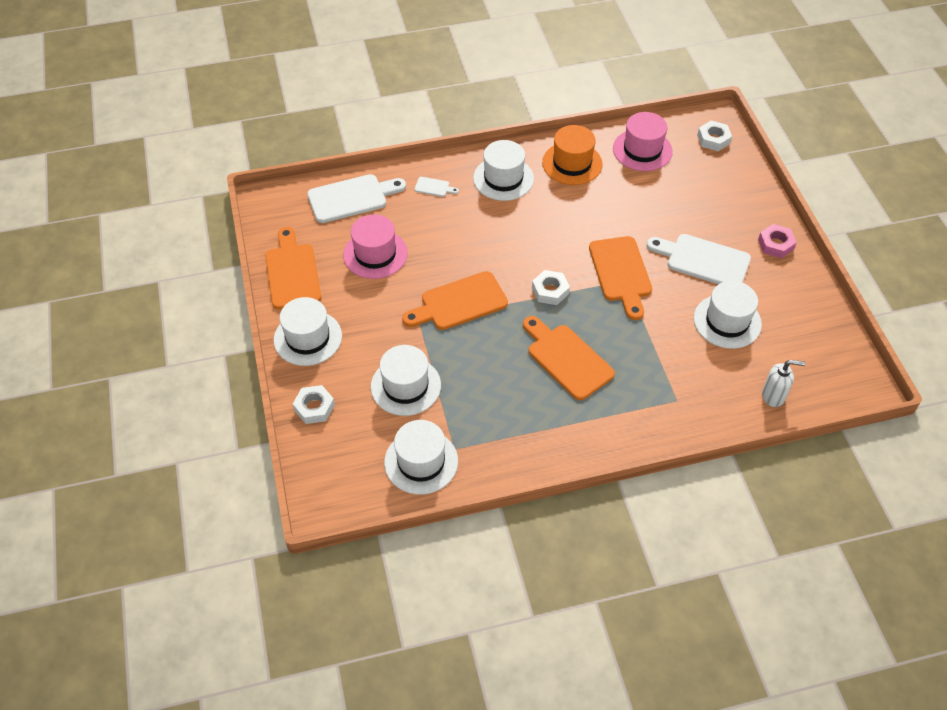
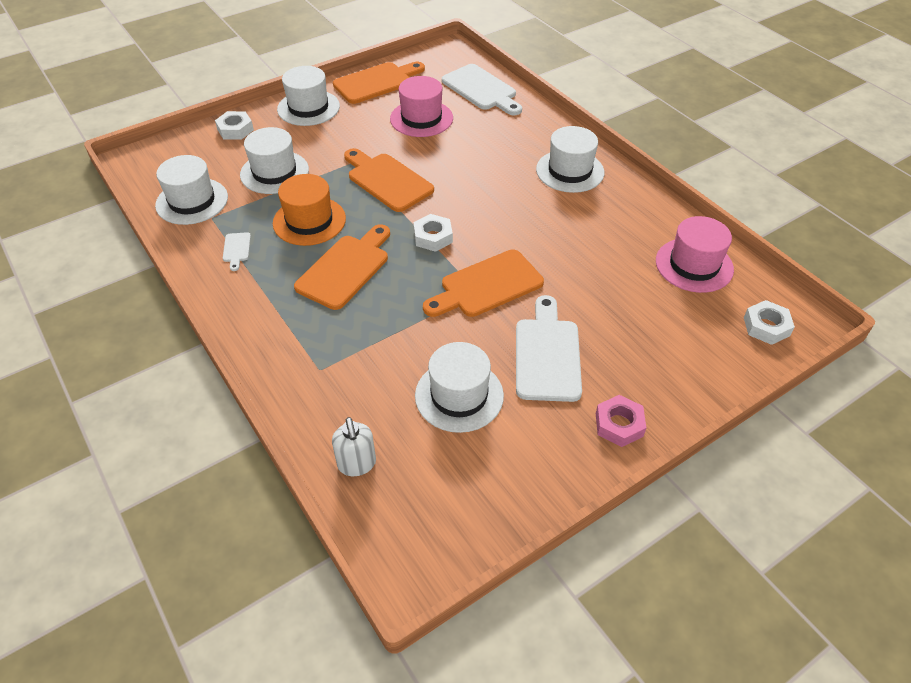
camera: 70 degrees right, 5 degrees down
white cutting board [415,177,459,197] -> white cutting board moved to [223,232,251,271]
orange hat [542,125,602,185] -> orange hat moved to [273,174,346,246]

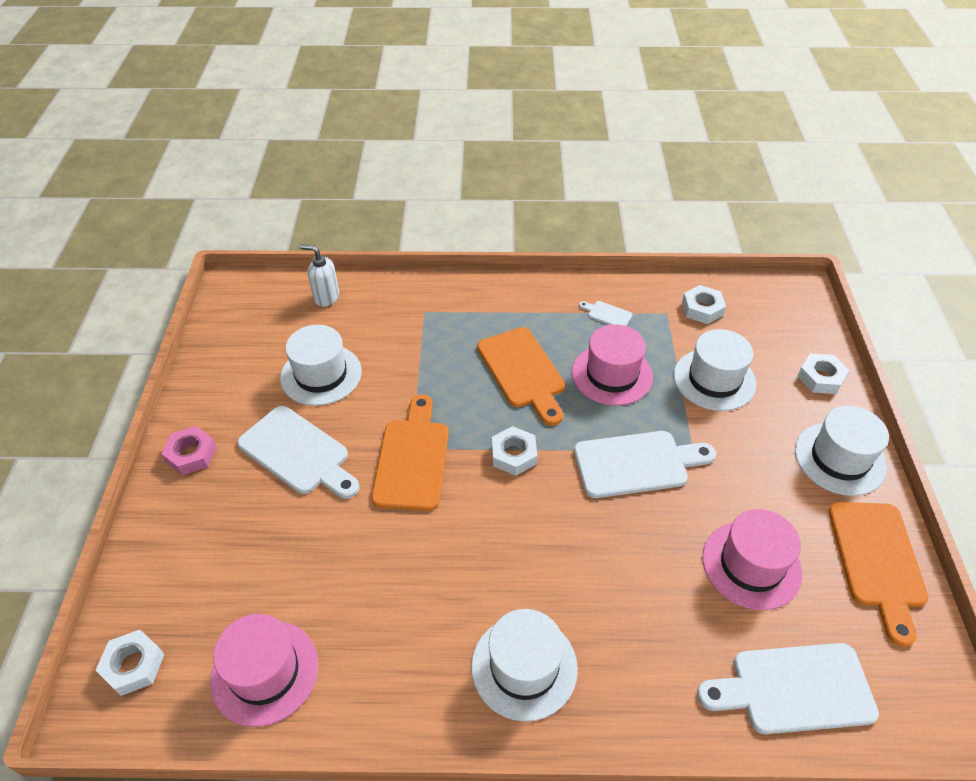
camera: 125 degrees right, 0 degrees up
white hat [155,155,228,225] -> white nut [682,285,726,324]
orange hat [273,174,346,246] -> pink hat [572,324,653,406]
orange cutting board [344,148,434,212] -> white cutting board [574,431,716,498]

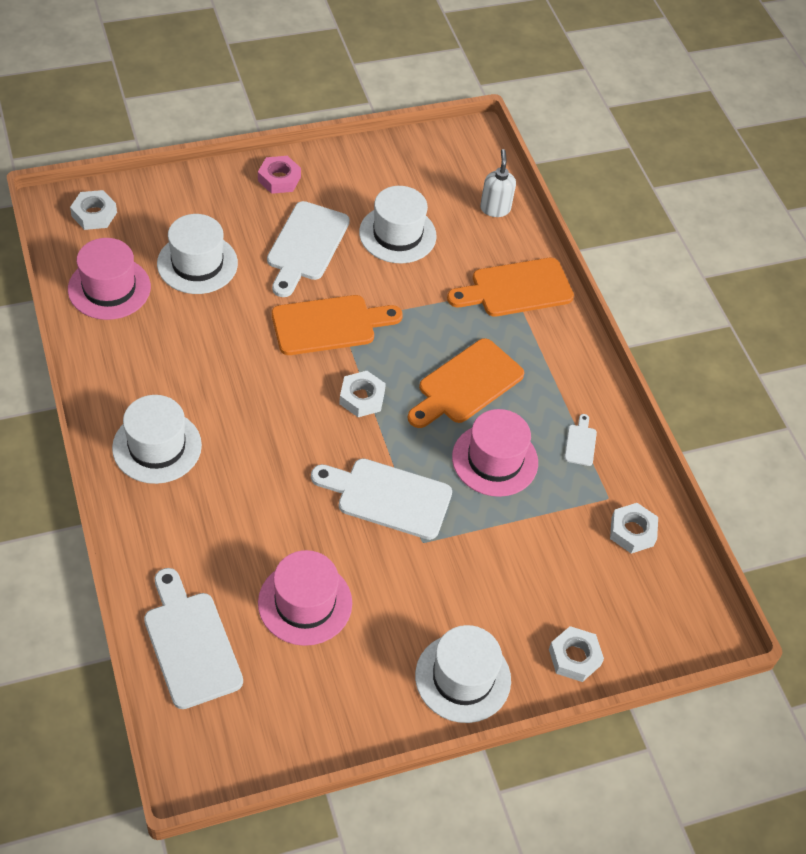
camera: 65 degrees right, 5 degrees up
white cutting board [574,431,716,498] -> white cutting board turned 135 degrees clockwise [311,458,452,540]
white hat [674,329,756,411] -> white hat moved to [157,214,238,294]
orange cutting board [828,502,929,647] -> orange cutting board moved to [447,258,574,317]

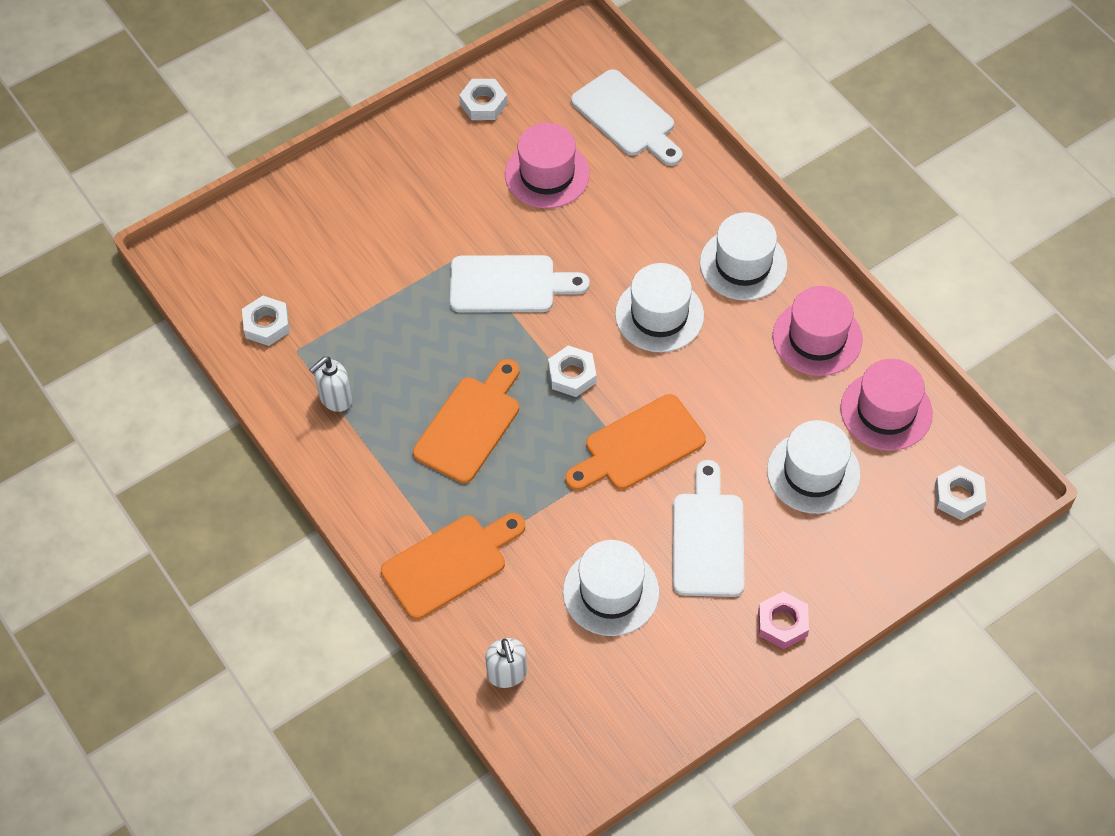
camera: 170 degrees right, 5 degrees up
white hat [415,625,511,723] -> white hat moved to [615,263,704,352]
pink hat [452,409,538,497] -> pink hat moved to [773,286,863,376]
white nut [549,626,604,682] -> white nut moved to [459,79,507,120]
white cutting board [564,414,597,466] -> white soap dispenser [309,357,352,412]

